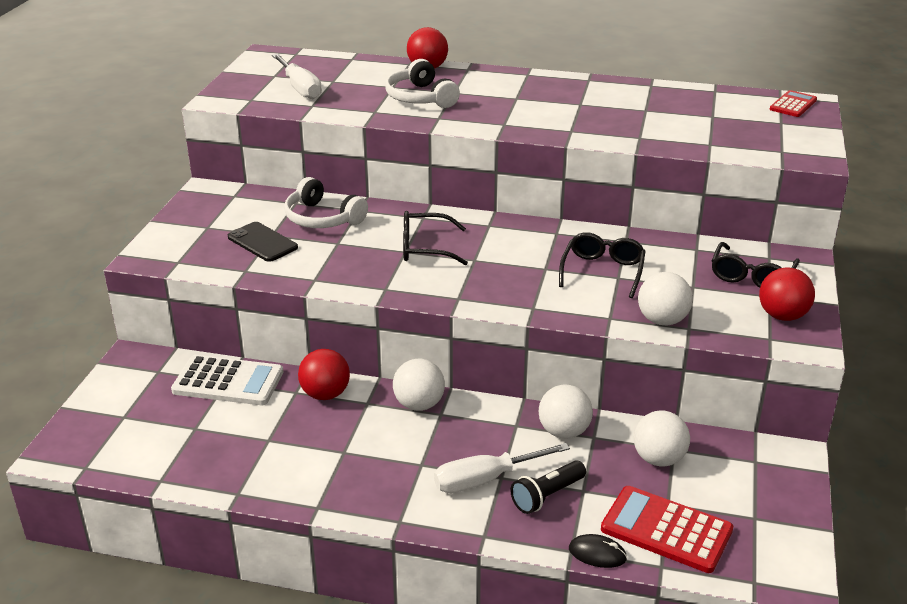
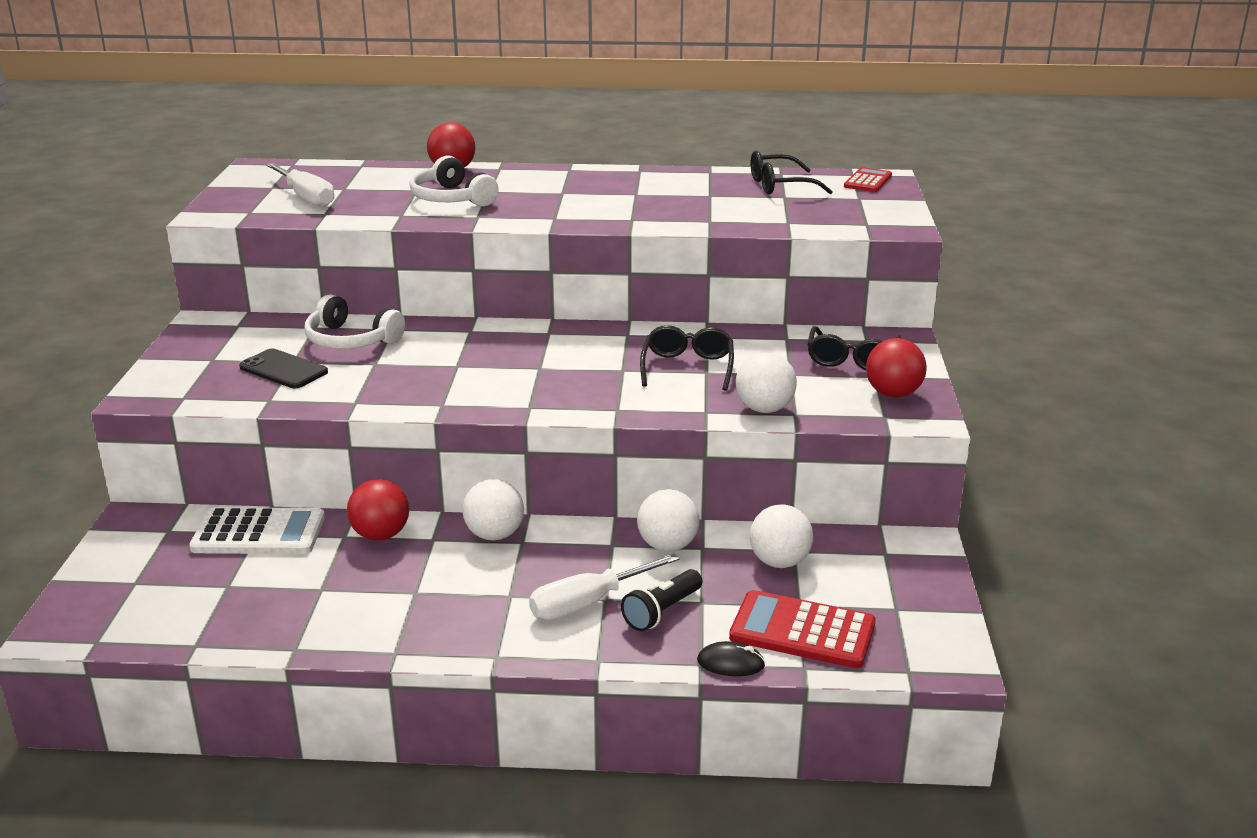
camera: 10 degrees left, 5 degrees down
black glasses [403,211,468,265] -> black glasses moved to [751,150,833,195]

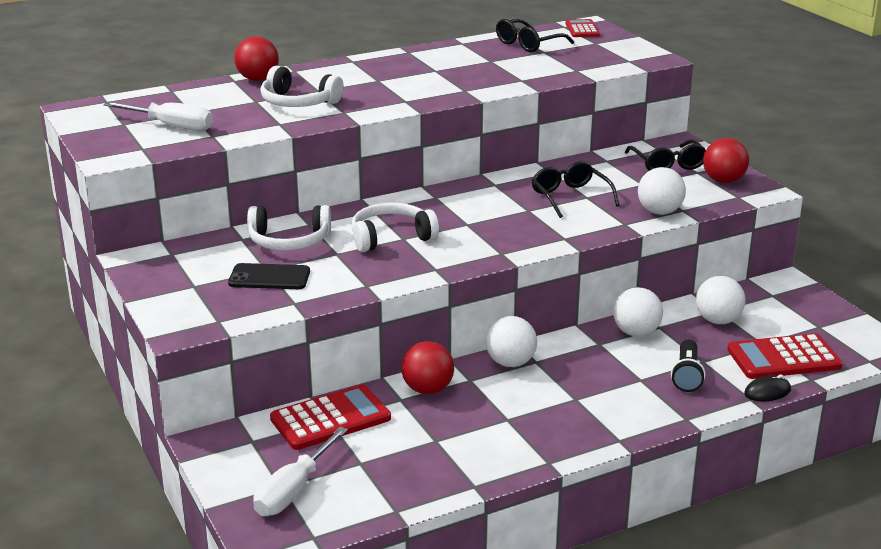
camera: 30 degrees left, 0 degrees up
white calculator [189,507,325,554] -> red calculator [270,384,391,450]
white screwdriver [529,553,680,620] -> white screwdriver moved to [253,427,348,516]
none -> white headphones [351,203,439,252]

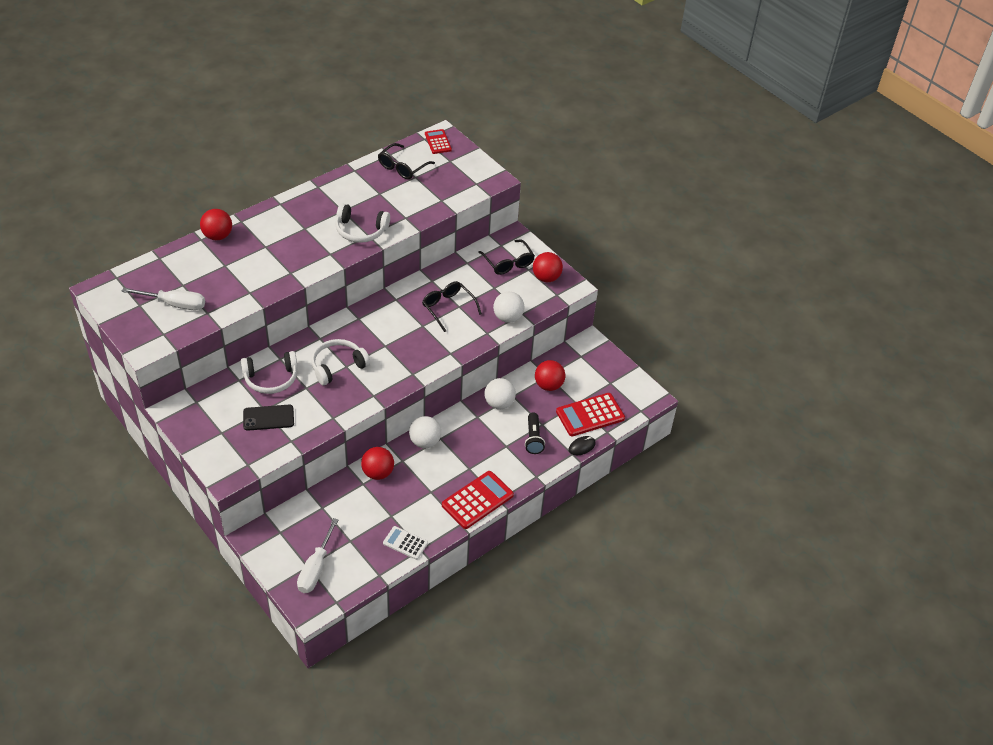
camera: 15 degrees left, 20 degrees up
white headphones [261,66,344,107] -> white headphones moved to [335,203,390,243]
red calculator [270,384,391,450] -> red calculator moved to [442,471,514,529]
white ball [696,276,746,324] -> red ball [535,360,565,391]
none -> white calculator [383,526,428,560]

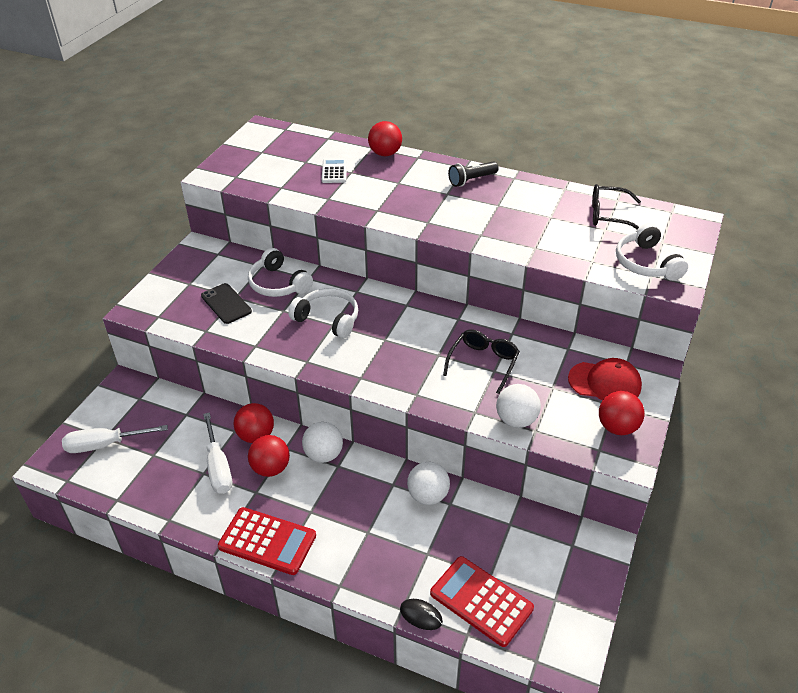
camera: 65 degrees right, 5 degrees down
white screwdriver [121,288,205,310] -> white screwdriver moved to [203,412,232,494]
white headphones [335,203,390,243] -> white headphones moved to [616,223,688,281]
white calculator [383,526,428,560] -> white calculator moved to [322,158,347,183]
red calculator [425,129,452,154] -> none
black glasses [478,240,535,275] -> red cap [568,358,642,400]
black flashlight [525,412,545,454] -> black flashlight moved to [448,161,499,187]
red ball [535,360,565,391] -> red ball moved to [248,435,290,477]

